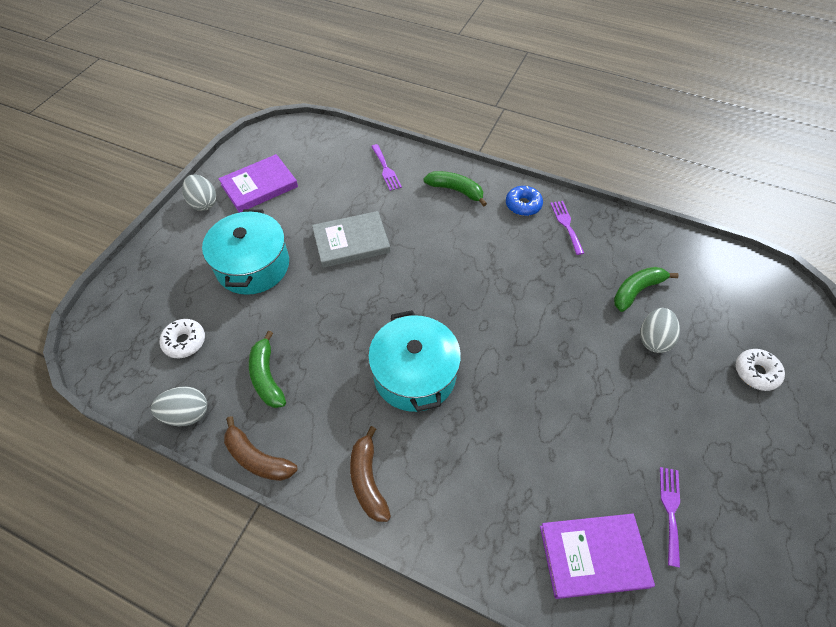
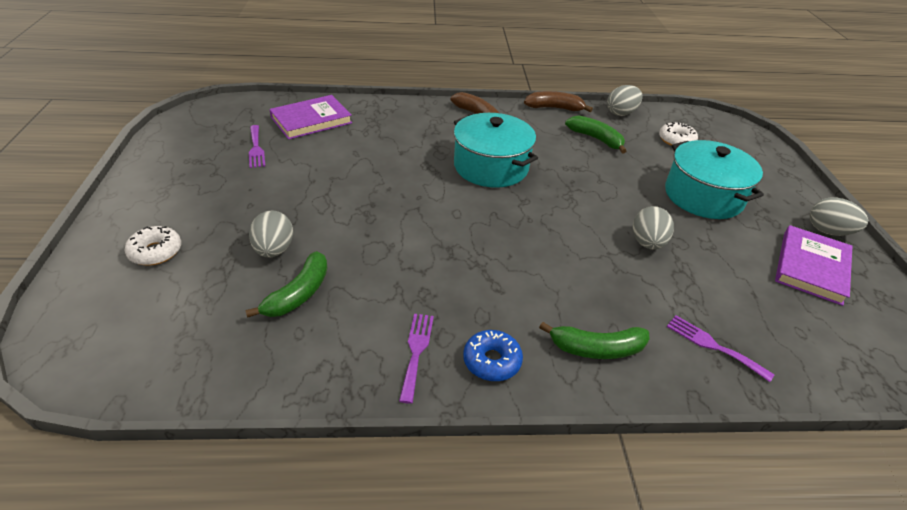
camera: 150 degrees right, 15 degrees down
grey book [312,211,390,268] -> grey egg [633,206,674,249]
purple fork [550,201,584,255] -> purple fork turned 135 degrees counterclockwise [399,314,434,404]

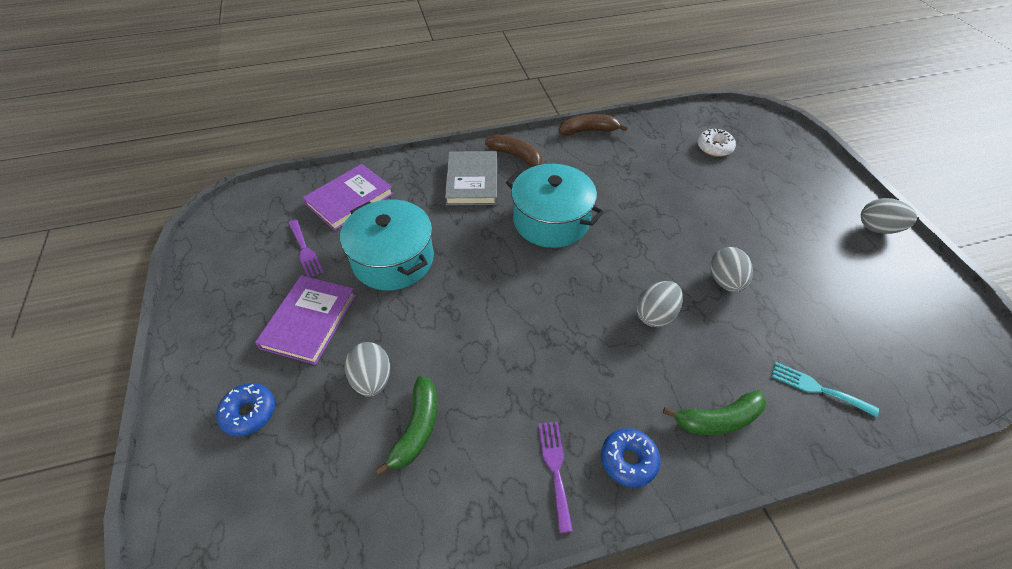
camera: 10 degrees left, 10 degrees up
white donut [124,226,181,265] -> blue donut [216,383,275,436]
green banana [565,116,626,154] -> none
grey egg [607,85,642,116] -> grey egg moved to [636,281,683,327]
turquoise pot [665,140,764,219] -> turquoise pot moved to [340,200,434,290]
purple fork [667,315,775,382] -> turquoise fork [771,362,879,417]
purple book [775,225,852,306] -> purple book moved to [255,275,356,365]
none -> grey book [445,151,497,205]

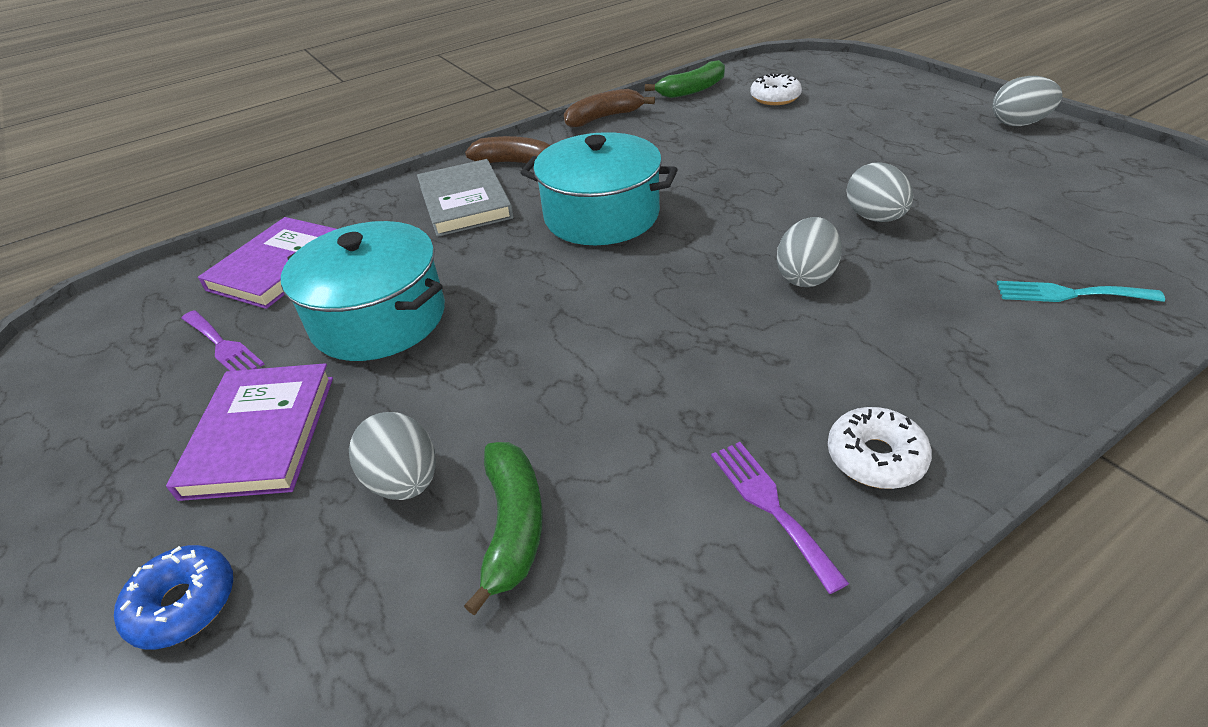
camera: 15 degrees left, 10 degrees down
blue donut [601,428,660,487] -> white donut [828,407,932,489]
green banana [663,390,766,435] -> green banana moved to [645,60,725,98]

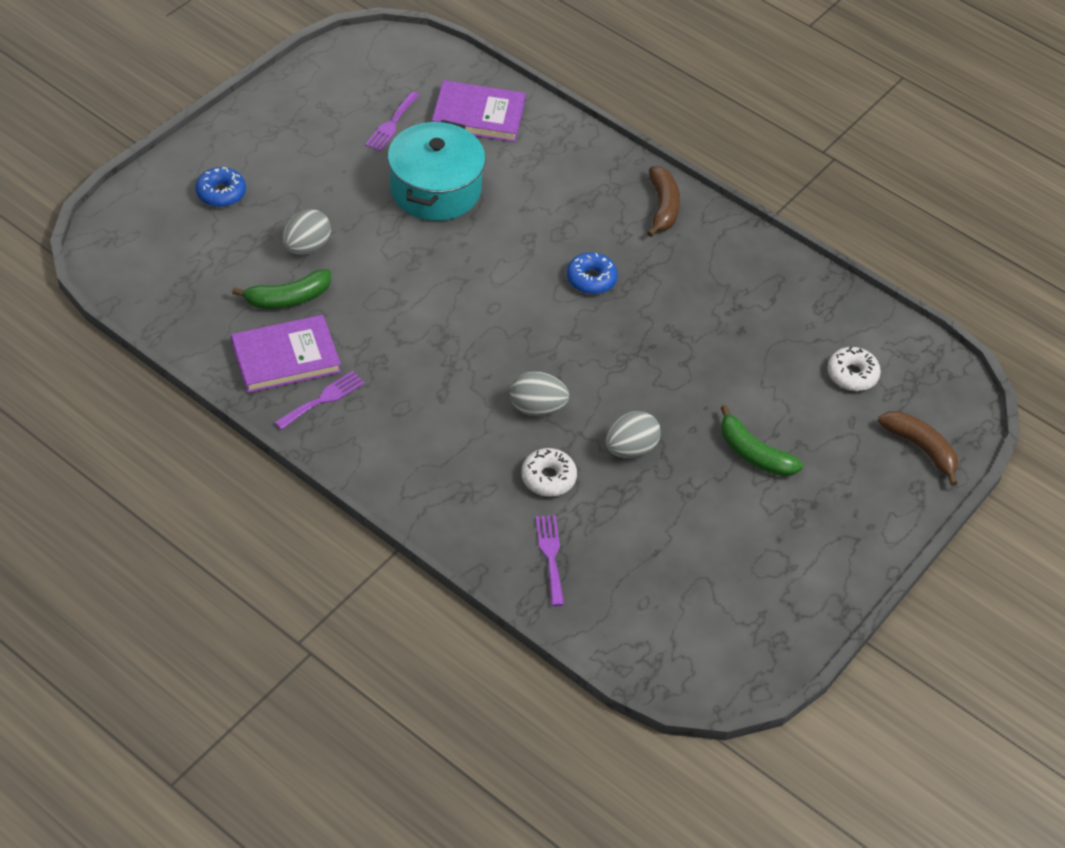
camera: 65 degrees right, 10 degrees up
purple book [166,363,333,501] -> purple book moved to [231,315,341,393]
grey book [417,159,514,237] -> none
turquoise pot [521,132,678,245] -> blue donut [567,252,618,294]
brown banana [564,89,655,128] -> brown banana moved to [878,411,958,486]
green banana [645,60,725,98] -> green banana moved to [721,405,803,477]
white donut [828,407,932,489] -> white donut moved to [521,448,577,497]
grey egg [992,76,1062,126] -> none
turquoise fork [997,281,1165,302] -> purple fork [536,515,564,606]

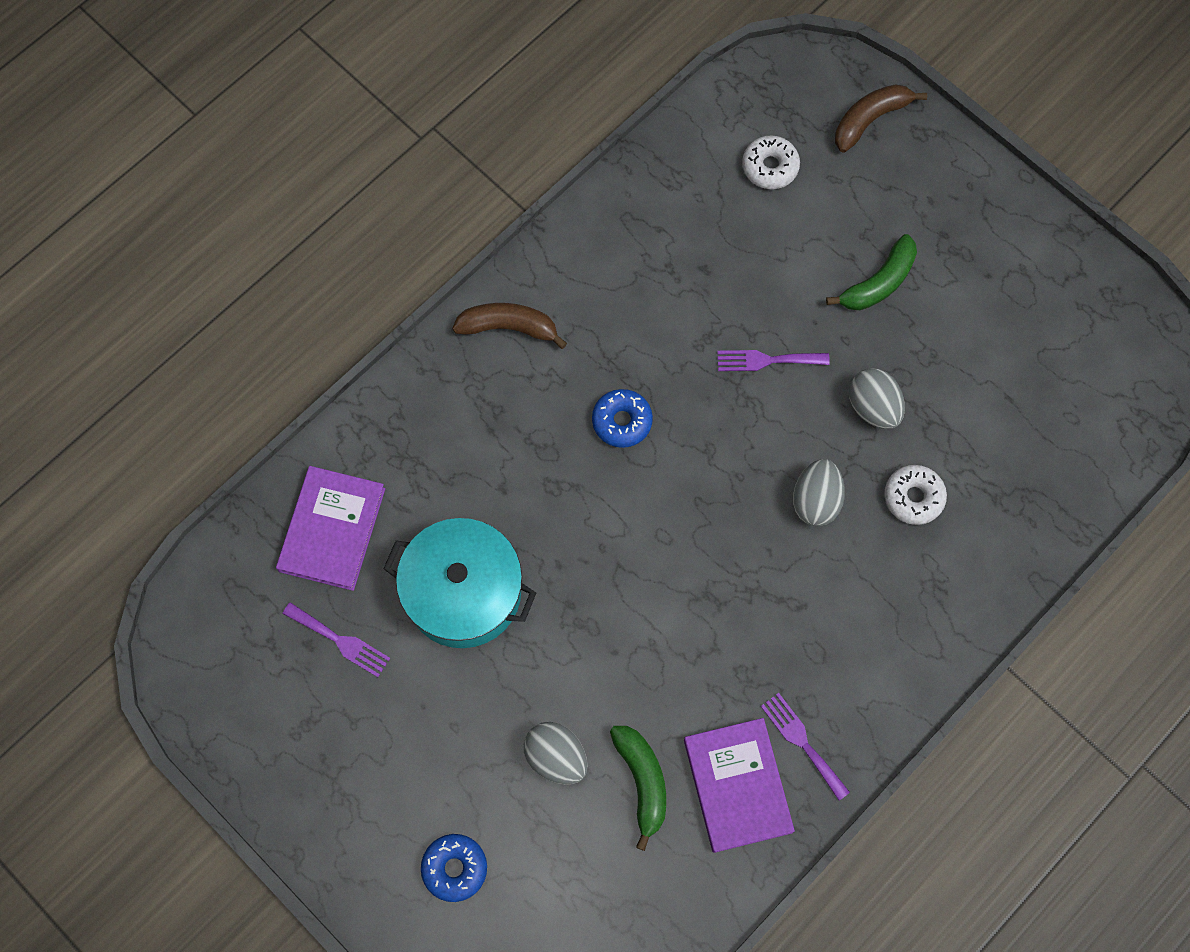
camera: 80 degrees left, 20 degrees up
purple fork [536,515,564,606] -> purple fork moved to [717,350,830,371]

